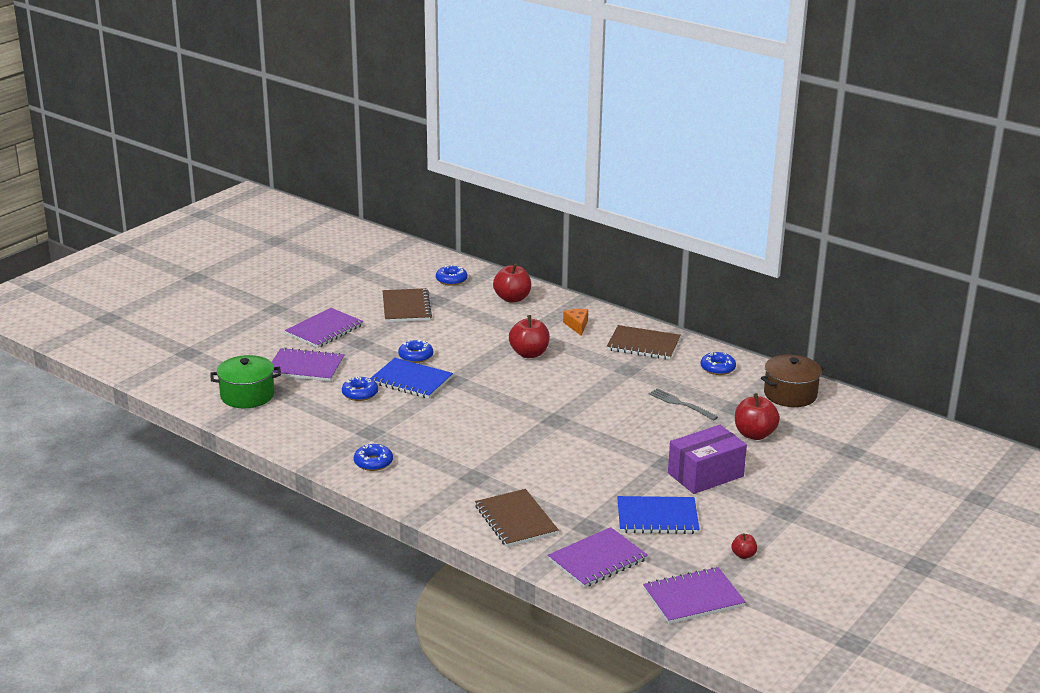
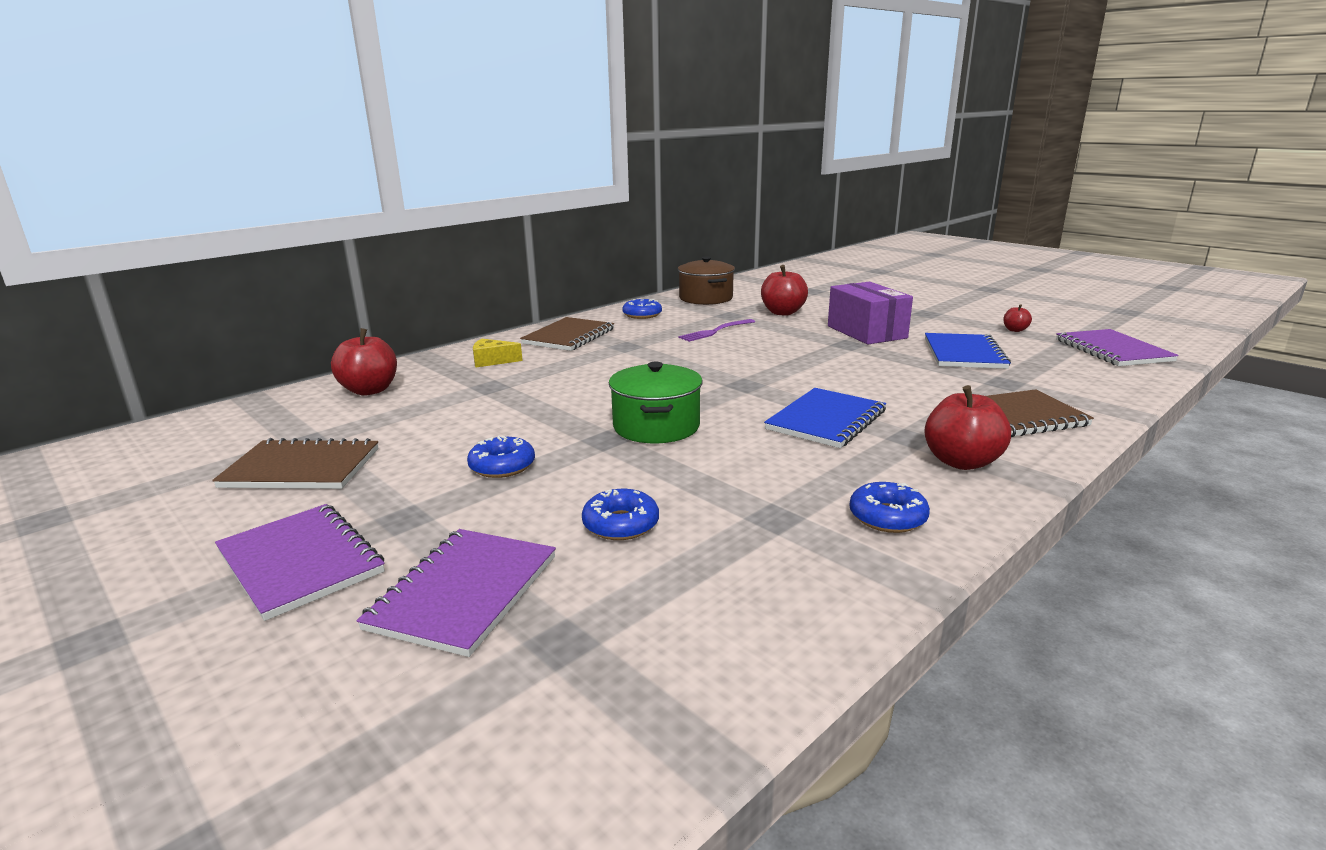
camera: 80 degrees left, 5 degrees down
green pot [210,355,281,408] -> green pot moved to [609,362,703,443]
blue notebook [370,358,453,399] -> blue notebook moved to [764,388,886,448]
blue donut [436,265,467,286] -> none
red apple [509,315,550,358] -> red apple moved to [924,385,1011,470]
purple notebook [548,527,648,588] -> none
orange cheese [563,309,588,336] -> yellow cheese [473,339,523,368]
grey fork [649,388,718,421] -> purple fork [679,319,755,342]

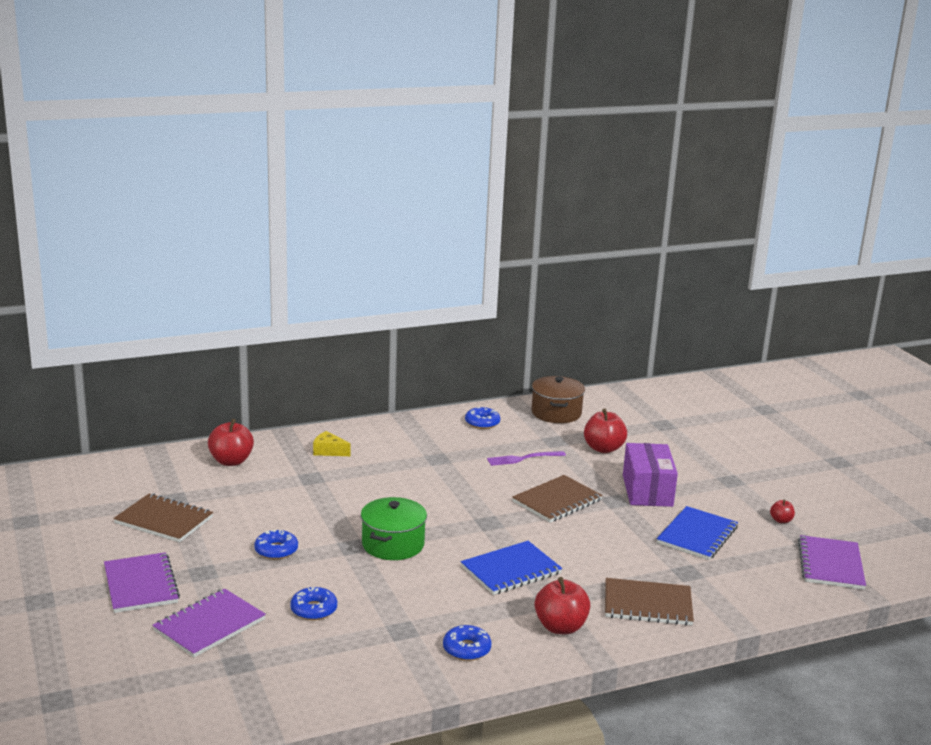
camera: 20 degrees right, 0 degrees up
brown notebook [520,317,614,351] -> brown notebook moved to [512,475,603,523]

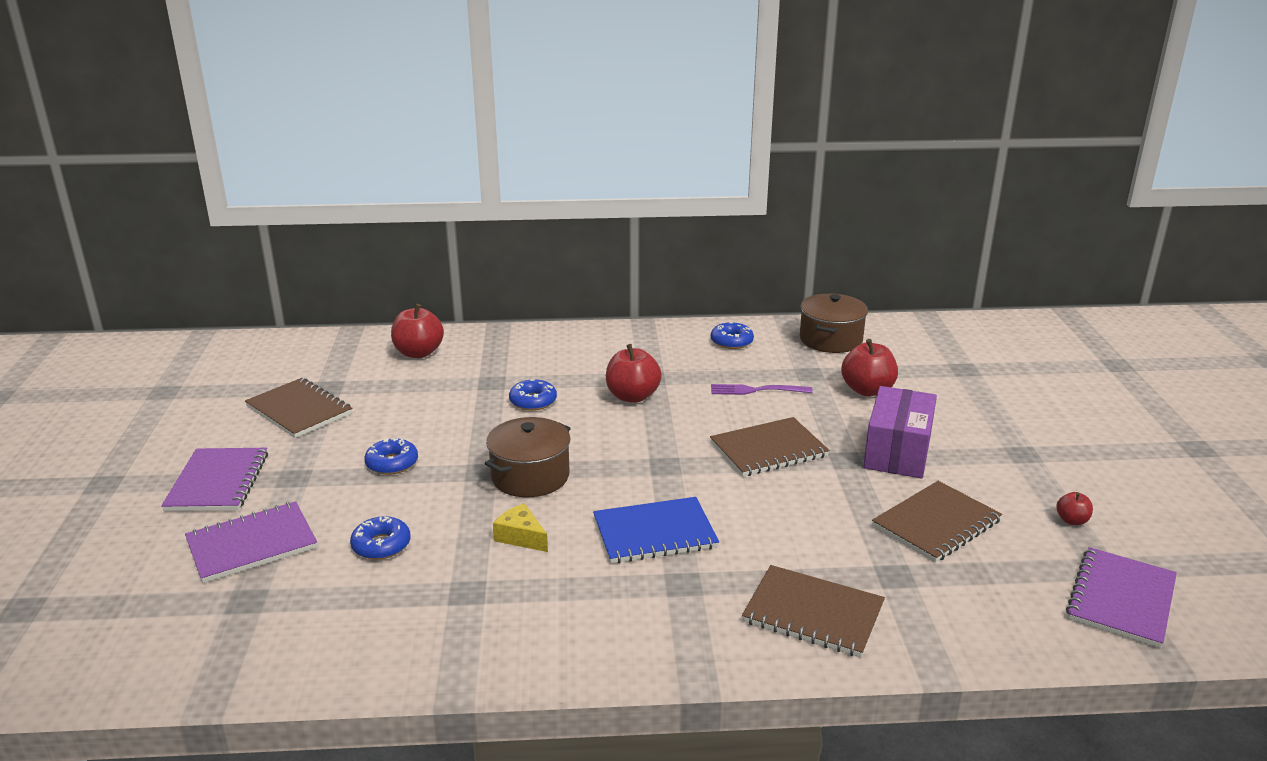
camera: 20 degrees right, 5 degrees up
yellow cheese [313,431,351,456] -> yellow cheese moved to [493,503,548,552]
green pot [361,497,427,560] -> brown pot [485,417,571,497]
blue donut [443,625,491,661] -> blue donut moved to [509,379,557,411]
red apple [535,577,590,634] -> red apple moved to [606,344,662,403]
blue notebook [657,506,738,560] -> brown notebook [872,481,1002,563]

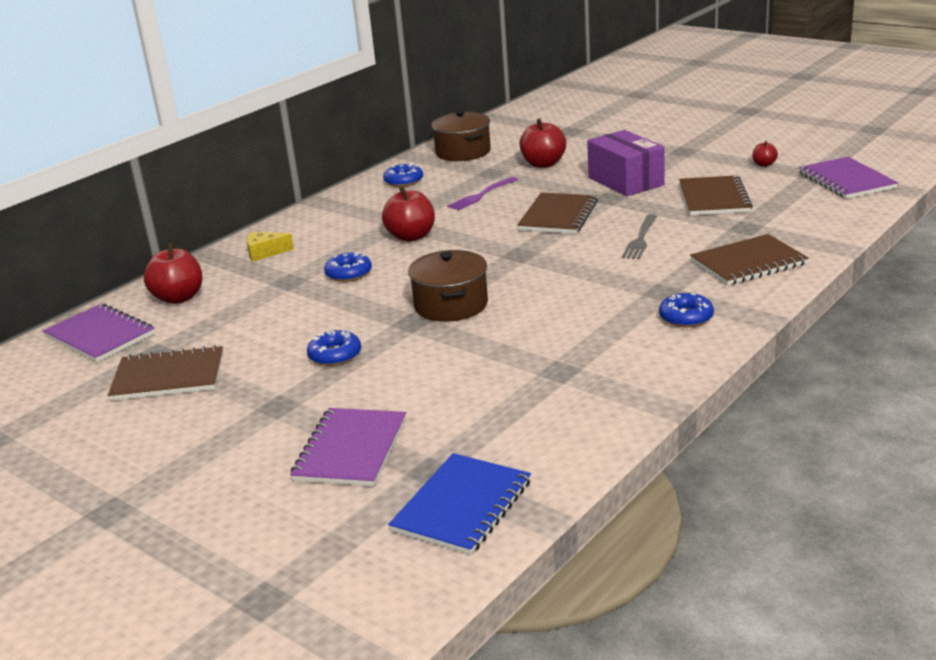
camera: 45 degrees left, 0 degrees up
purple notebook [161,448,268,511] -> purple notebook moved to [43,303,155,362]
blue donut [350,516,411,560] -> blue donut moved to [659,293,714,327]
yellow cheese [493,503,548,552] -> yellow cheese moved to [247,232,294,262]
blue notebook [593,497,719,564] -> blue notebook moved to [388,453,531,555]
none -> grey fork [622,214,657,259]

